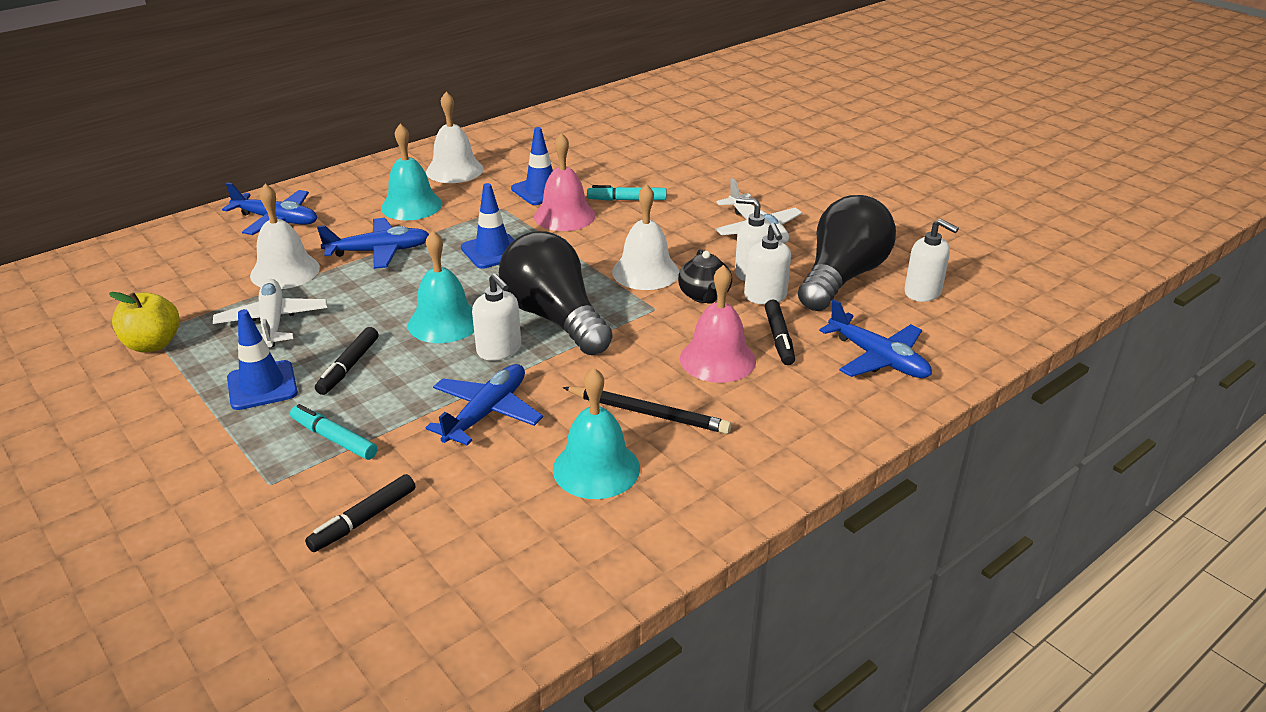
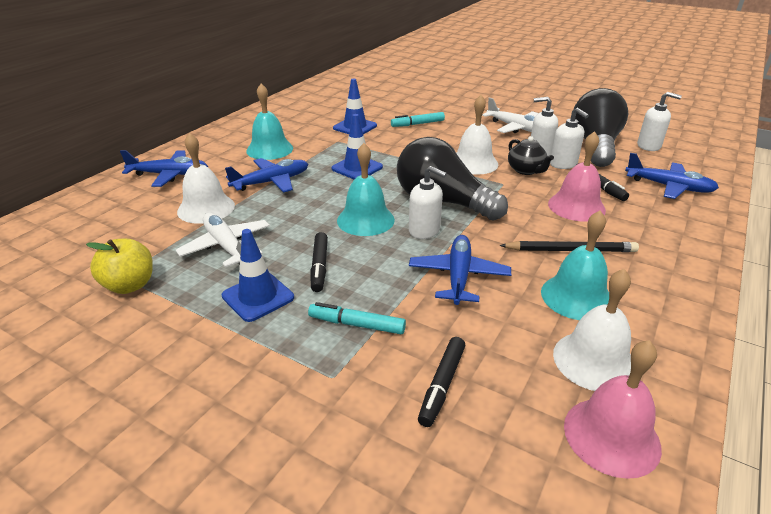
camera: 20 degrees left, 0 degrees up
white bell [426,92,484,183] -> white bell moved to [553,269,631,391]
pink bell [534,133,596,231] -> pink bell moved to [564,340,662,479]

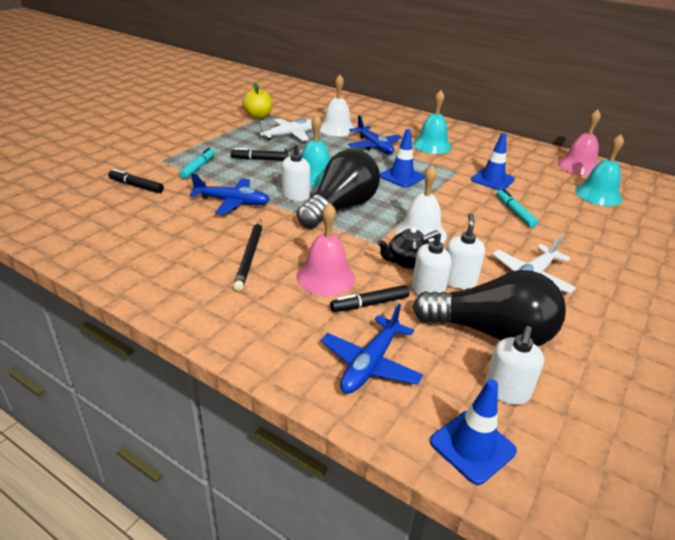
camera: 90 degrees right, 0 degrees up
blue plane [120,150,208,187] -> none
blue traffic cone [222,229,294,322] -> blue traffic cone moved to [430,379,517,485]
turquoise bell [541,211,609,320] -> turquoise bell moved to [575,134,624,206]
white bell [553,269,631,391] -> none
pink bell [564,340,662,479] -> pink bell moved to [558,109,601,175]

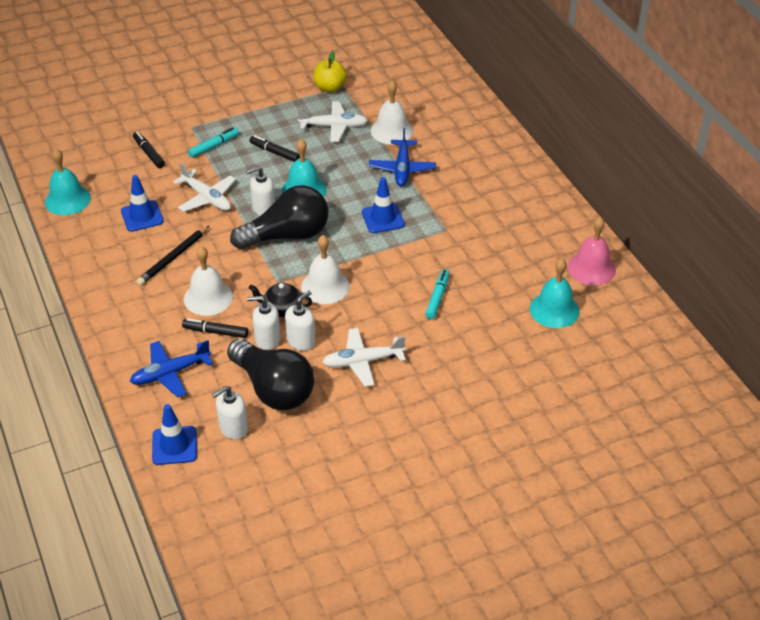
camera: 35 degrees right, 10 degrees up
blue plane [190,173,270,215] -> white plane [173,163,236,212]
pink bell [296,203,355,296] -> white bell [184,246,233,316]
turquoise bell [413,90,451,154] -> turquoise bell moved to [45,149,91,215]
blue traffic cone [471,133,515,190] -> blue traffic cone moved to [121,175,164,232]

